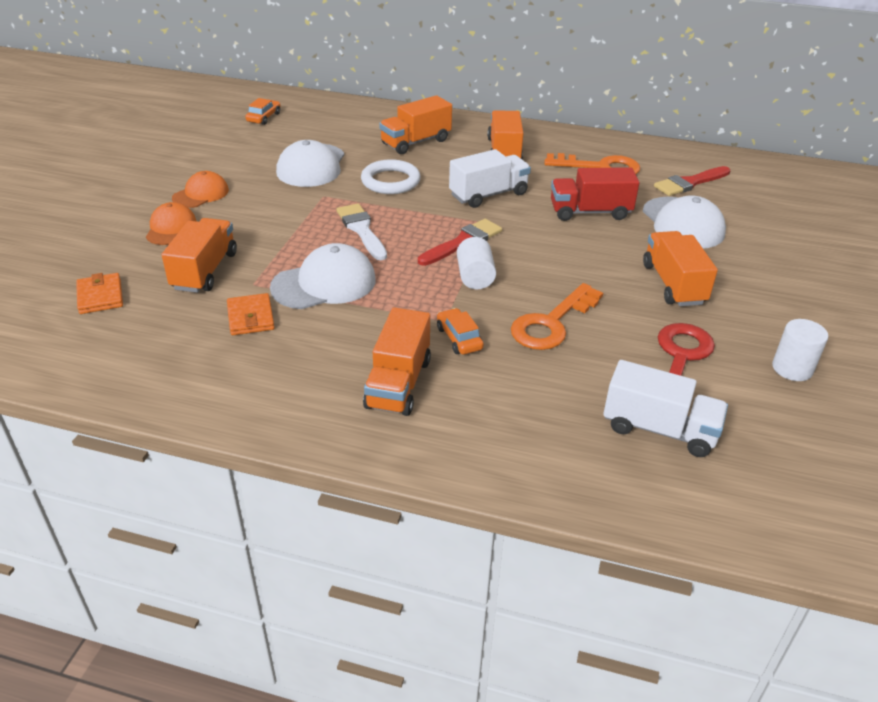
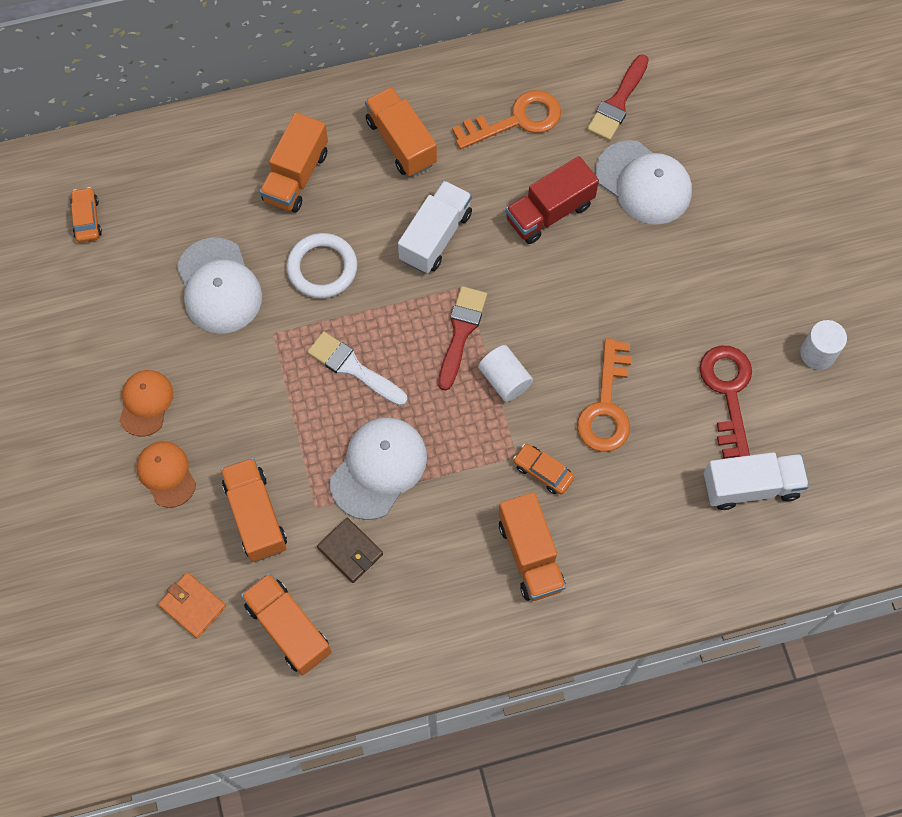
camera: 30 degrees left, 30 degrees up
orange wallet [227,293,275,335] -> brown wallet [317,518,383,583]
orange truck [643,231,718,306] -> orange truck moved to [241,573,332,676]

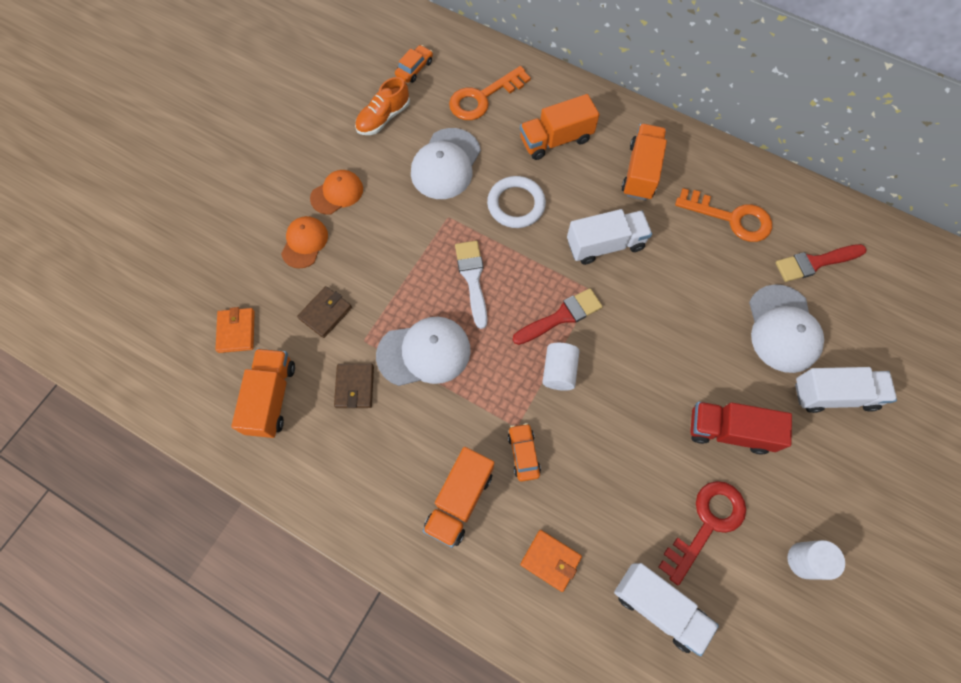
camera: 45 degrees right, 0 degrees up
orange truck [220,458,287,562] -> brown wallet [297,286,352,338]
red truck [506,156,599,244] -> red truck moved to [690,402,792,455]
orange key [577,338,632,452] -> orange key moved to [449,66,531,120]
none -> orange shoe [355,77,410,135]
none -> orange wallet [520,530,582,592]
none -> white truck [795,367,897,413]

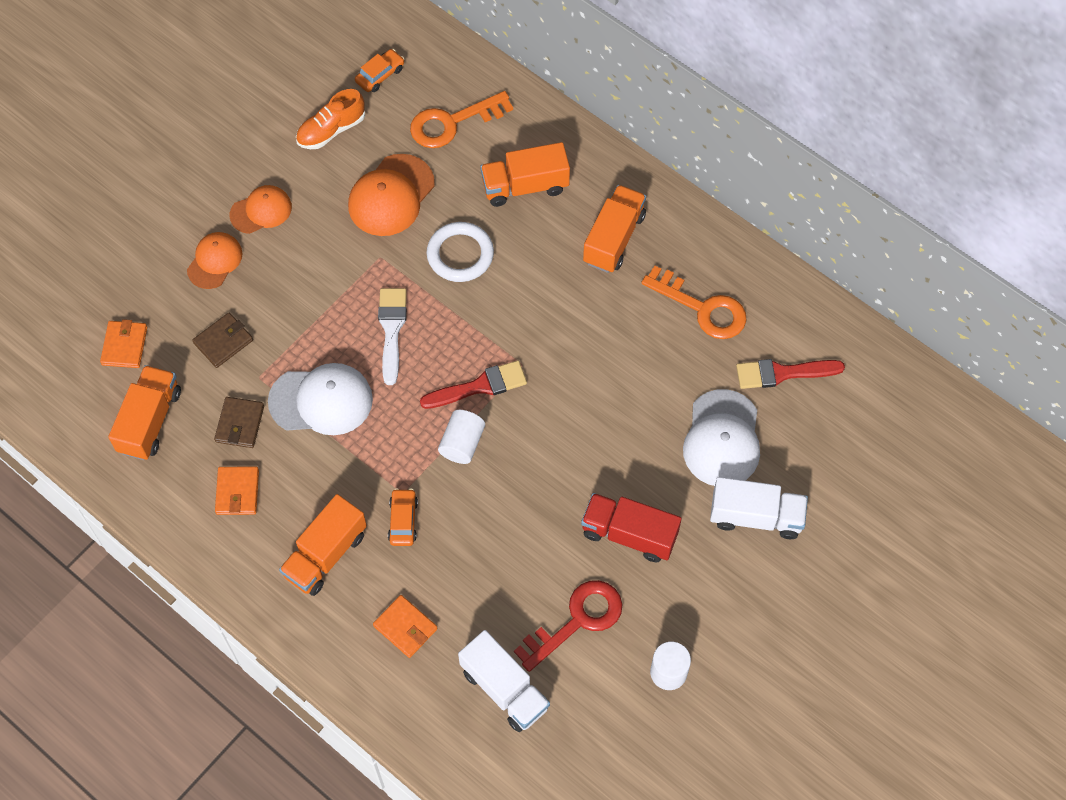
camera: 10 degrees right, 5 degrees down
white cap [411,128,481,199] -> orange cap [348,154,435,236]
white truck [567,209,652,265] -> none
none -> orange wallet [215,466,259,515]

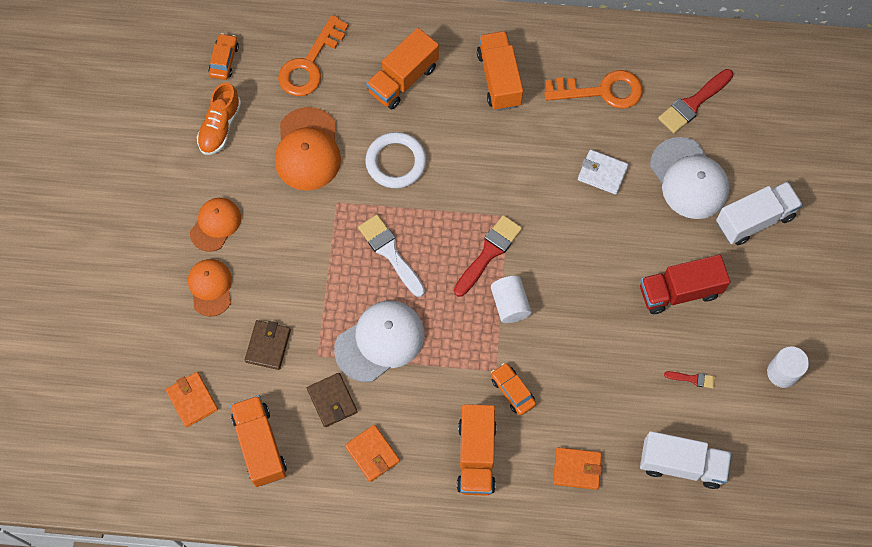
camera: 35 degrees left, 5 degrees up
red key [514,580,623,672] -> red brush [664,371,715,388]
none -> white wallet [578,149,629,195]

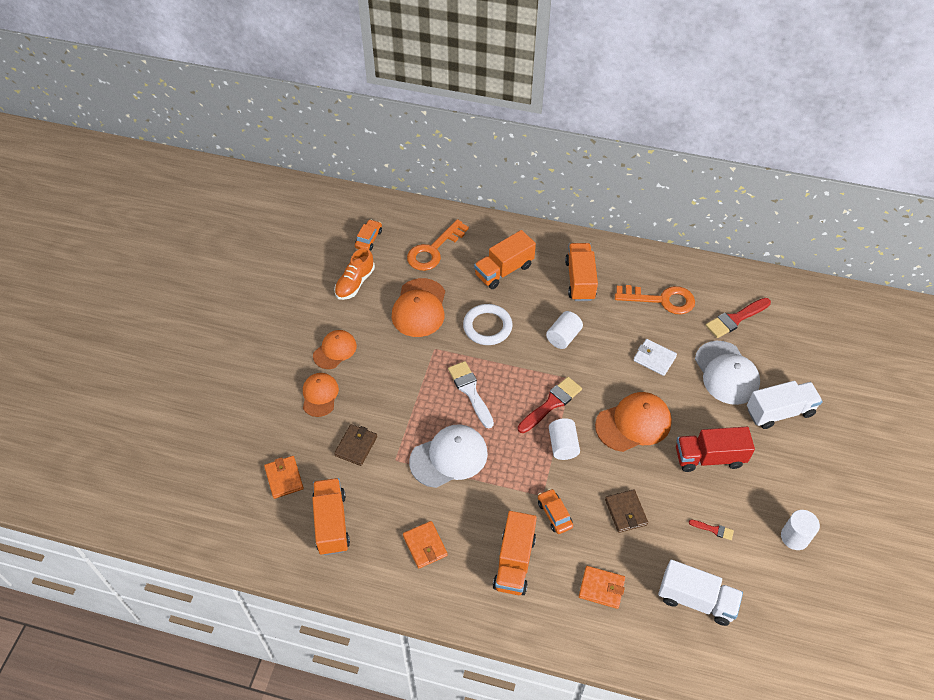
camera: 10 degrees right, 15 degrees down
brown wallet [307,373,357,427] -> brown wallet moved to [605,489,648,533]
none -> white cylinder [546,311,583,349]
none -> orange cap [595,392,672,452]

